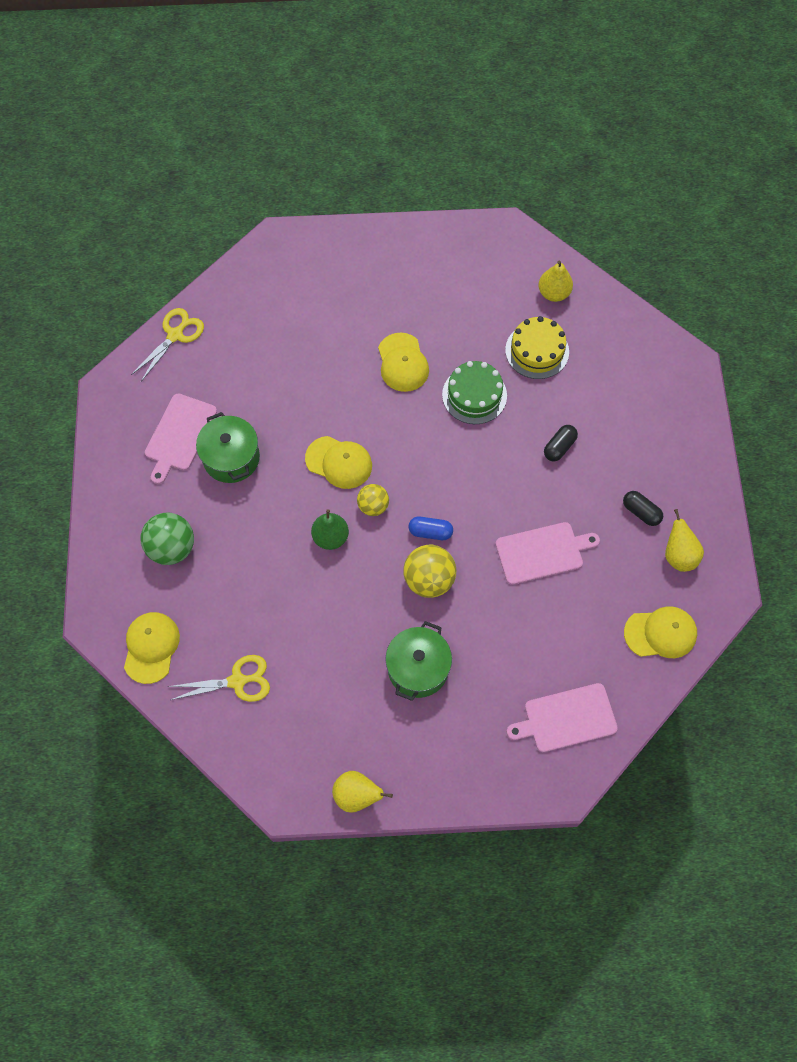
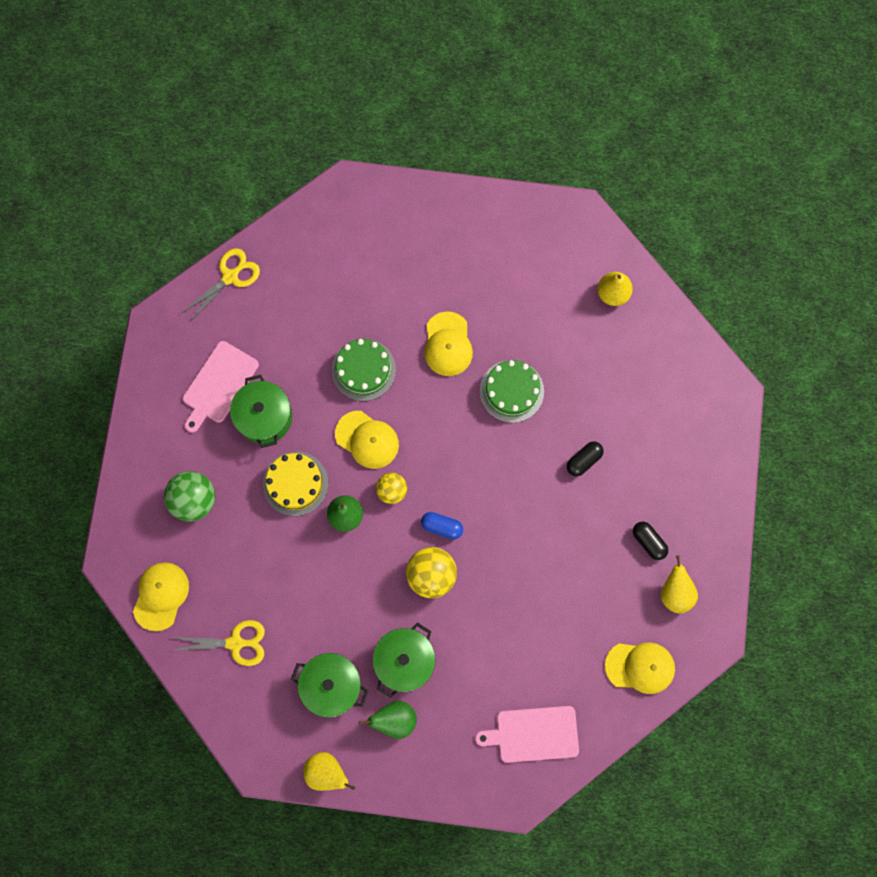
camera: 10 degrees right, 10 degrees up
pink cutting board [495,522,600,585] -> none
yellow cake [505,316,569,379] -> yellow cake moved to [263,452,328,516]
none -> green pot [291,653,369,717]
none -> green cake [332,339,396,401]
none -> green pear [359,701,417,739]

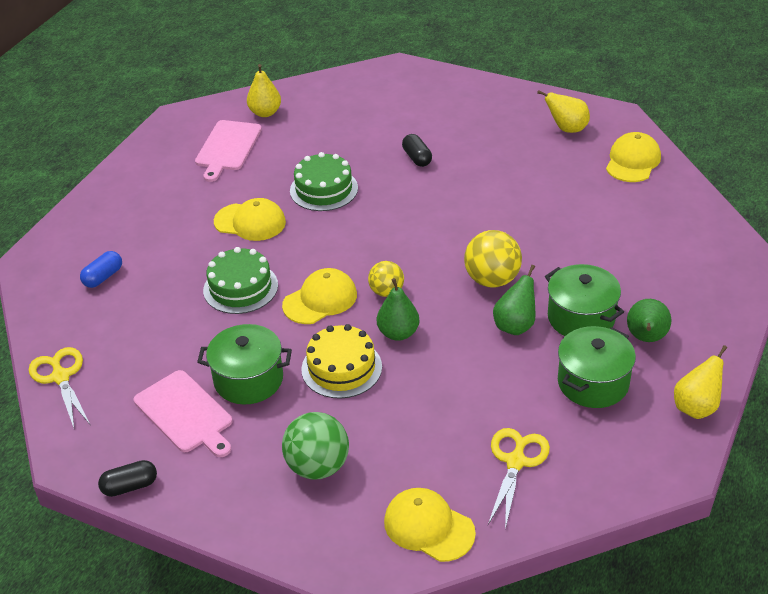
camera: 70 degrees left, 35 degrees down
blue capsule [421,512,463,539] -> blue capsule moved to [80,251,122,288]
pink cutting board [475,706,579,763] -> pink cutting board moved to [195,120,262,182]
black capsule [633,521,668,560] -> black capsule moved to [98,460,157,497]
none -> green pear [493,265,536,335]

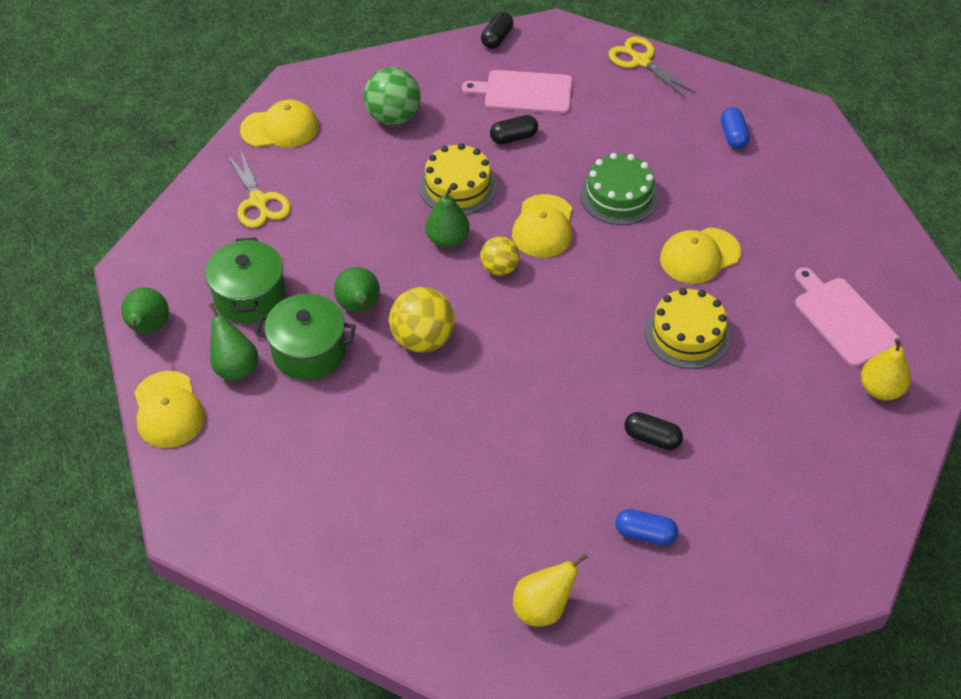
camera: 135 degrees right, 10 degrees up
yellow scissors [29,347,90,428] -> yellow scissors turned 150 degrees counterclockwise [609,36,696,98]
green pot [197,324,292,405] -> black capsule [490,115,538,144]
green cake [290,152,358,211] -> yellow cake [645,288,731,369]
yellow cap [606,132,661,182] -> yellow cap moved to [134,371,205,448]
yellow pear [674,345,727,419] -> green pear [121,287,169,333]
none -> blue capsule [615,509,678,546]

